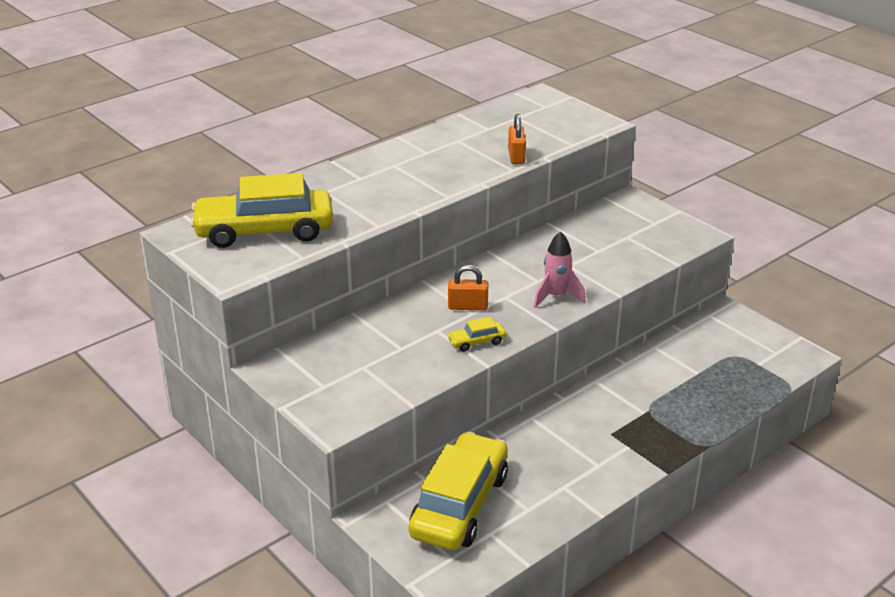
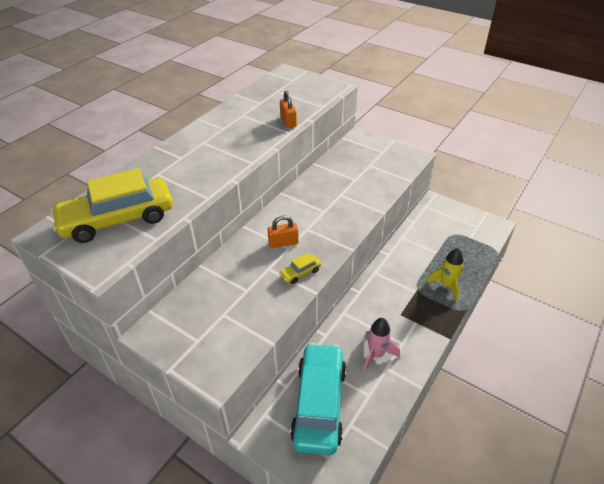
camera: 15 degrees left, 10 degrees up
yellow car [409,432,508,550] -> turquoise car [290,343,346,455]
pink rocket [534,231,586,308] -> pink rocket moved to [364,318,400,372]
none -> yellow rocket [426,248,464,302]

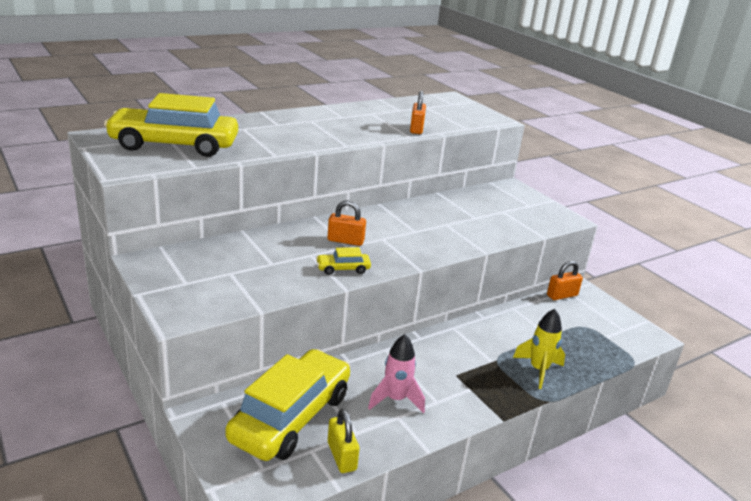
camera: 20 degrees right, 15 degrees down
turquoise car [290,343,346,455] -> yellow car [225,349,350,461]
none -> yellow padlock [328,409,359,473]
none -> orange padlock [547,261,583,300]

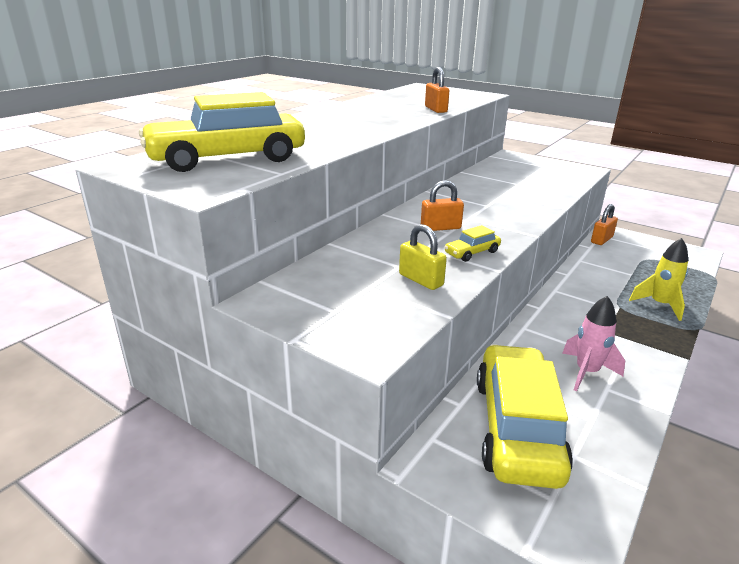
camera: 20 degrees left, 0 degrees up
yellow padlock [328,409,359,473] -> yellow padlock moved to [399,224,447,290]

